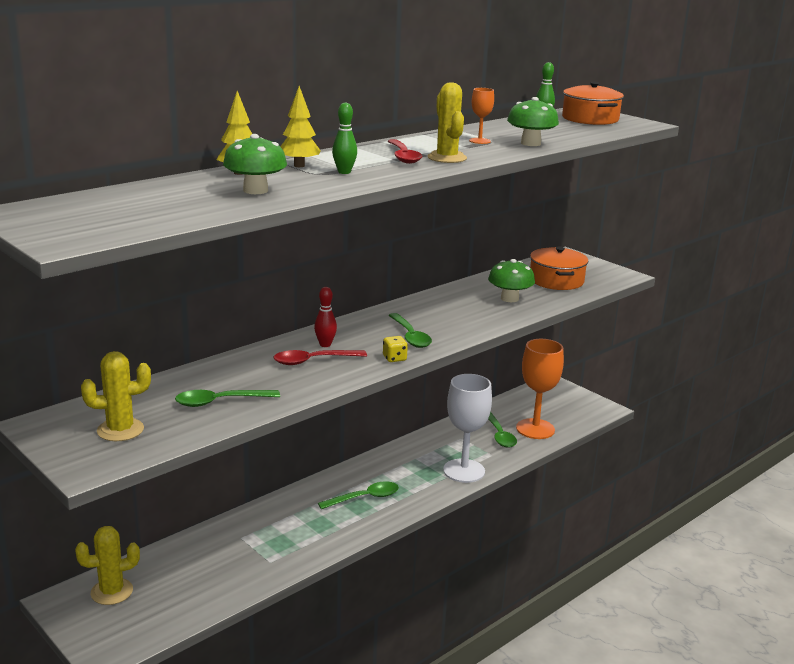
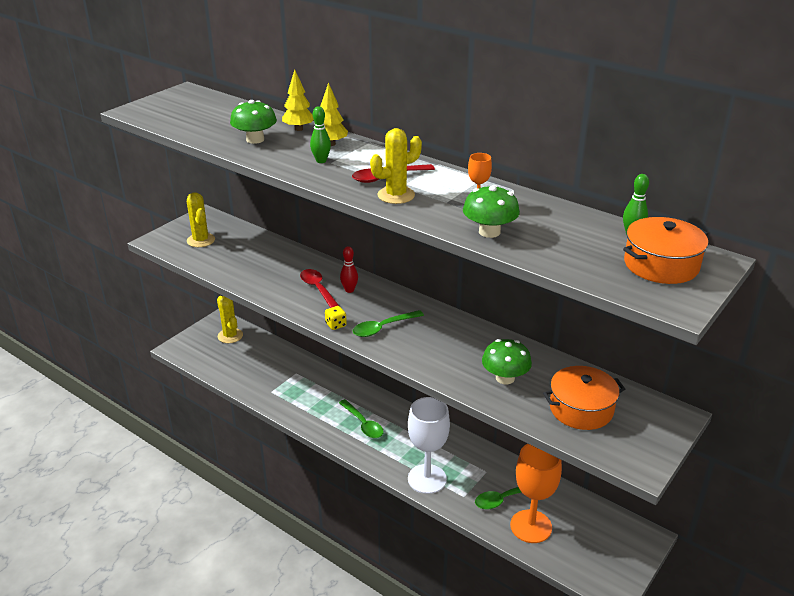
camera: 80 degrees right, 10 degrees up
green spoon [175,390,280,407] -> none

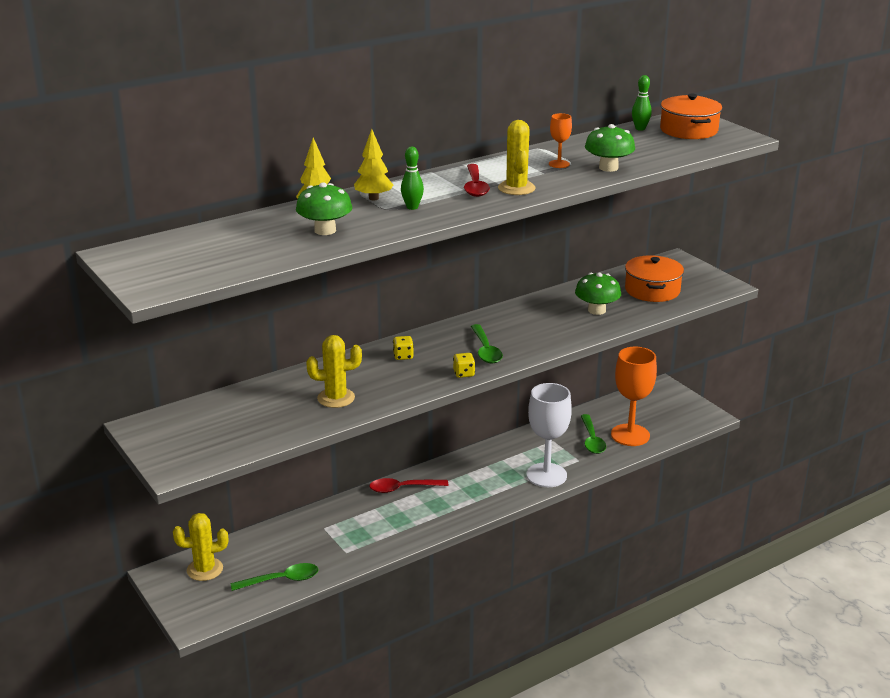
camera: 70 degrees left, 5 degrees down
yellow cactus [187,192,215,247] -> yellow cactus moved to [306,335,362,408]
red spoon [300,269,339,308] -> red spoon moved to [369,478,449,493]
green spoon [339,399,383,438] -> green spoon moved to [231,563,318,591]
red bowling pin [340,246,358,293] -> yellow dice [393,336,414,360]

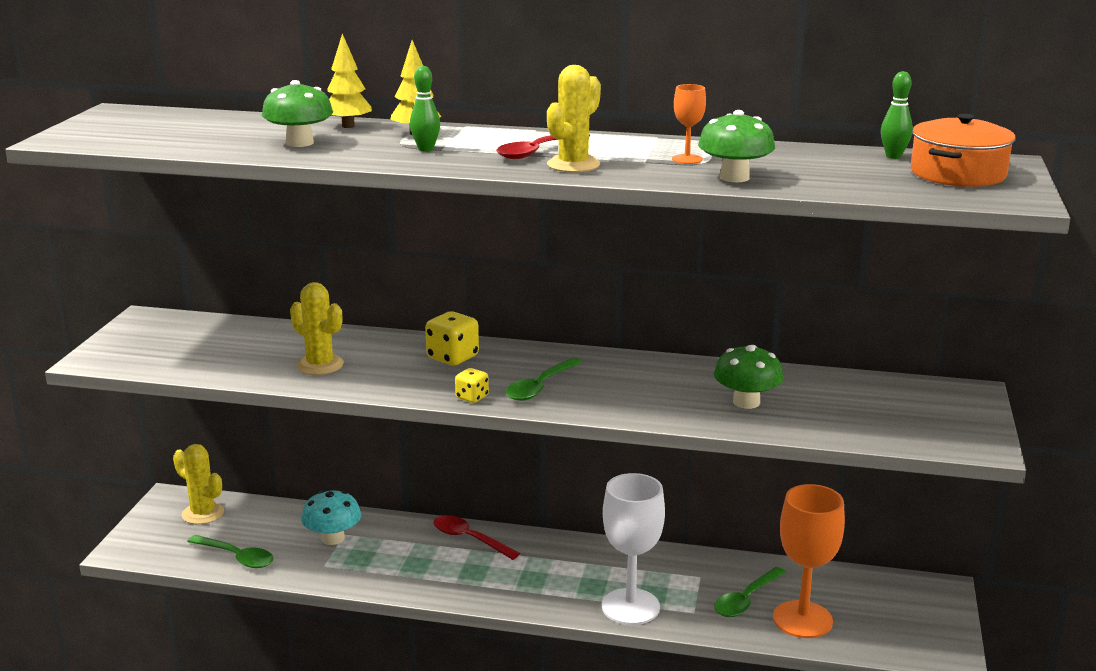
camera: 45 degrees right, 5 degrees down
yellow dice [393,336,414,360] -> yellow dice [425,311,479,366], size x1.67
orange pot [625,255,684,302] -> none
none -> turquoise mushroom [301,490,361,545]

